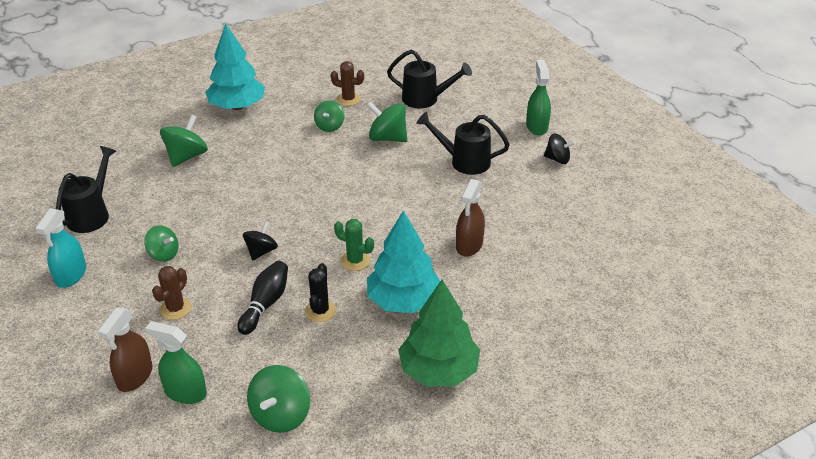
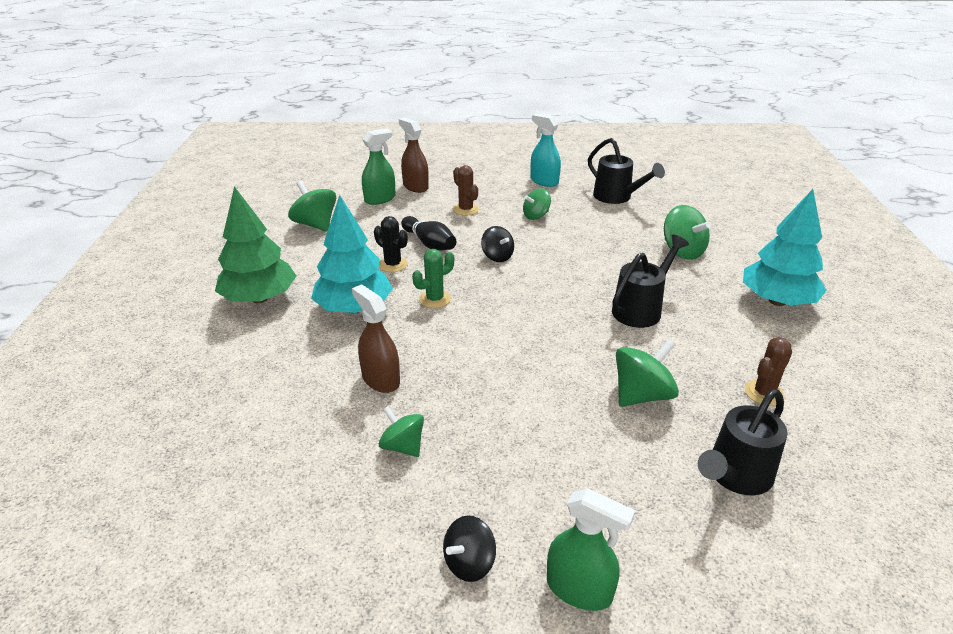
camera: 120 degrees right, 5 degrees down
green spinning top [314,100,344,132] -> green spinning top moved to [379,406,424,457]
black watering can [416,112,510,175] -> black watering can moved to [612,235,689,328]

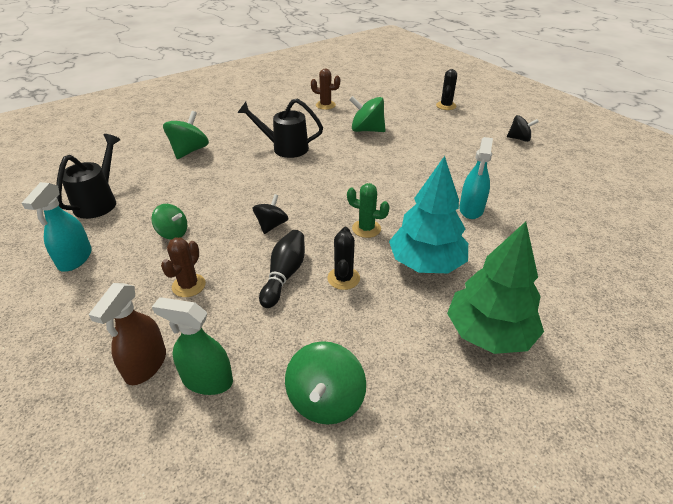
camera: 125 degrees left, 5 degrees up
brown spray bottle [352,284,400,393] -> turquoise spray bottle [459,137,493,219]
green spinning top [379,406,424,457] -> none
green spray bottle [547,488,635,611] -> none
black watering can [698,389,788,495] -> none
turquoise tree [743,189,827,306] -> none
none -> black cactus [436,69,457,110]

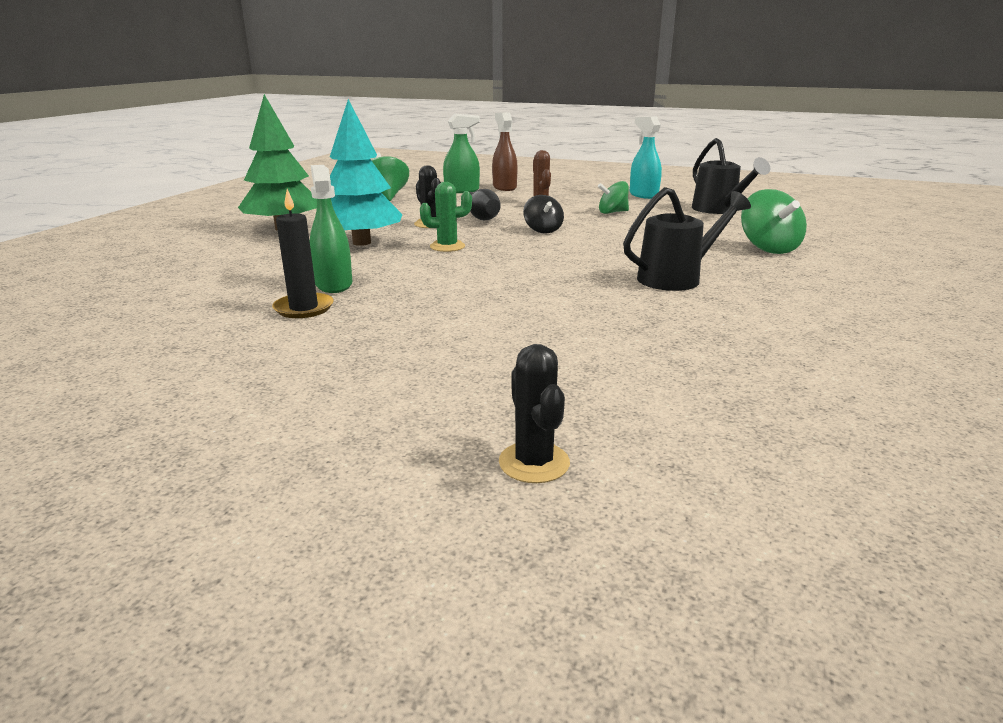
camera: 145 degrees right, 15 degrees down
brown cactus [311,69,340,110] -> none
green spinning top [349,96,386,132] -> none
turquoise spray bottle [459,137,493,219] -> green spray bottle [310,165,353,293]
black spinning top [507,115,539,142] -> none
none -> black candle [272,189,334,318]

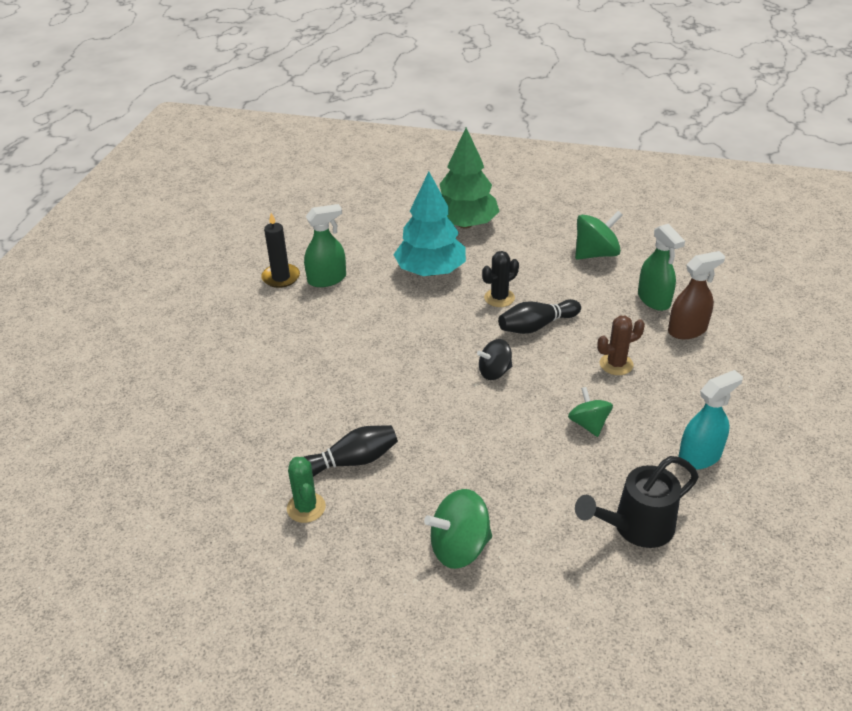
camera: 85 degrees right, 15 degrees up
green cactus [420,182,472,252] -> green cactus moved to [287,457,326,523]
black cactus [499,344,570,483] -> none
black watering can [623,187,751,291] -> black bowling pin [304,425,398,477]

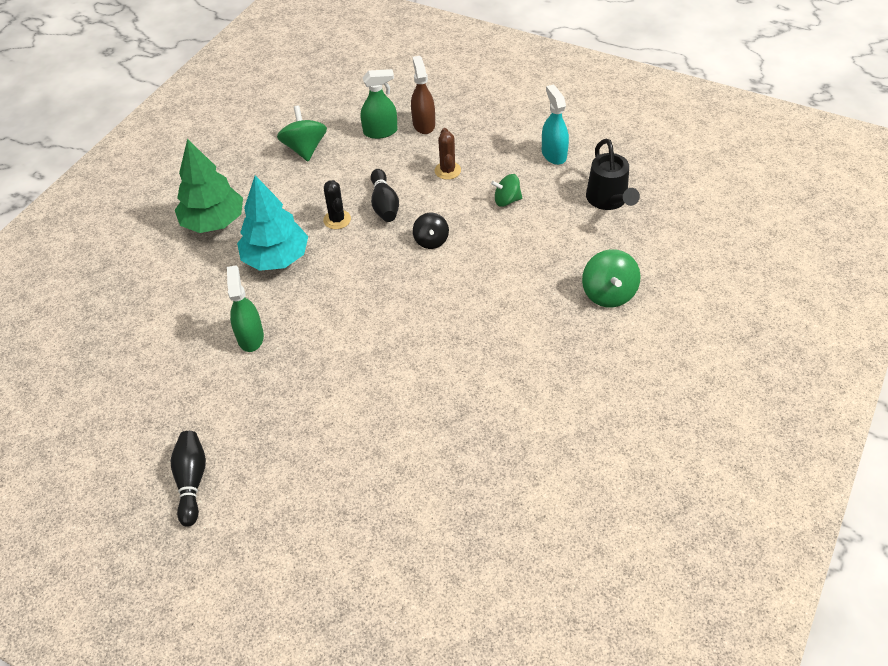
camera: 75 degrees left, 10 degrees up
black candle [261,213,300,288] -> none
green cactus [287,457,326,523] -> none
black bowling pin [304,425,398,477] -> black bowling pin moved to [171,431,206,527]

